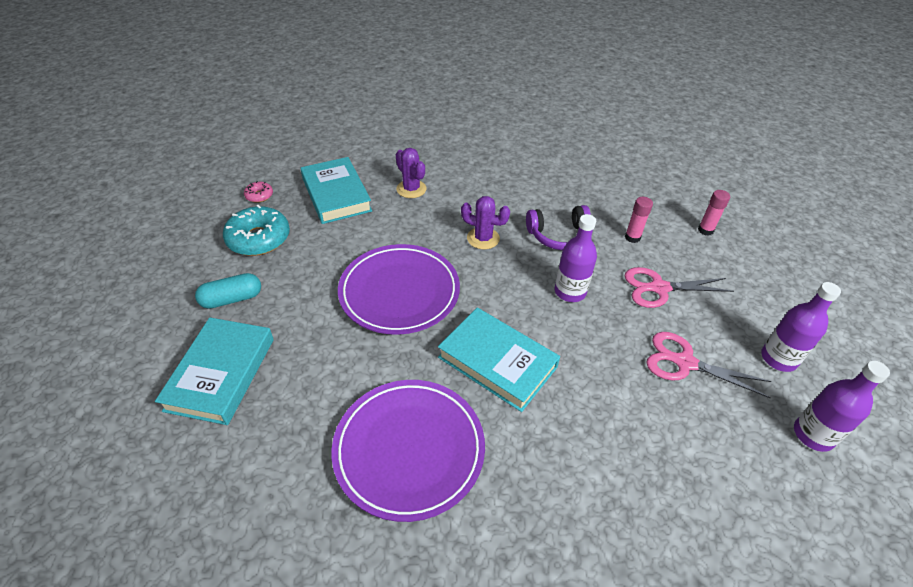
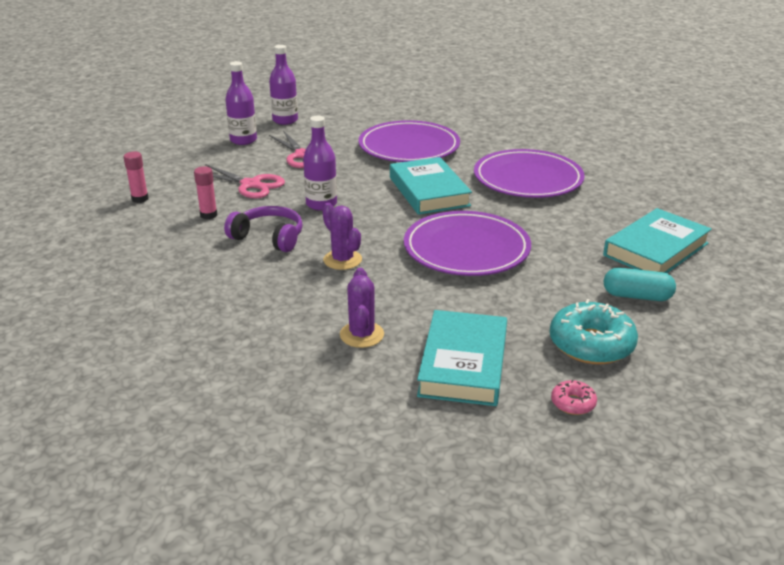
camera: 145 degrees left, 15 degrees down
none -> purple plate [359,120,460,162]

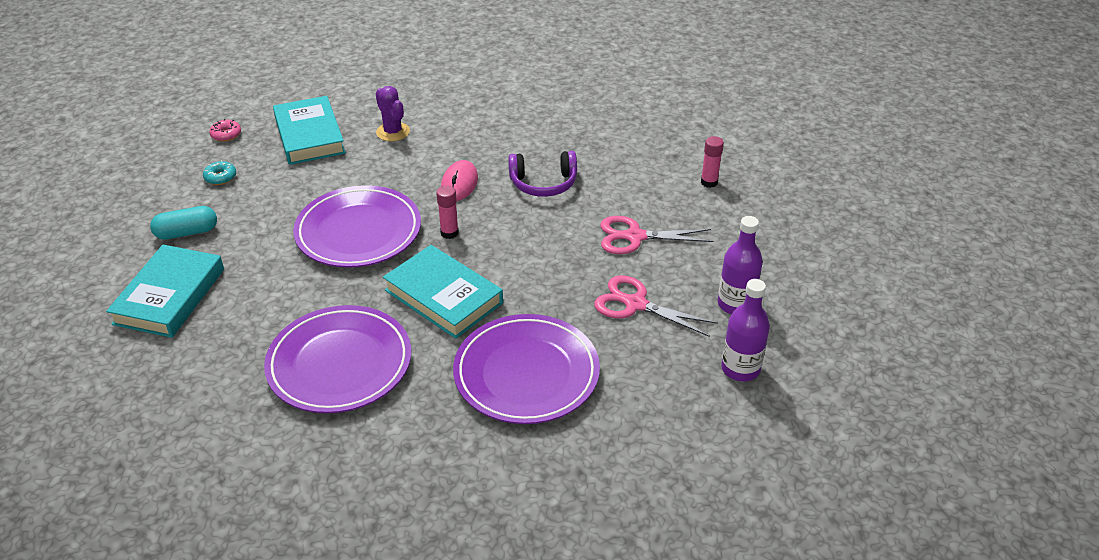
camera: 150 degrees right, 10 degrees up
pink glue stick [194,166,217,219] -> pink glue stick moved to [436,185,459,239]
purple bottle [303,116,337,211] -> none
purple cactus [322,203,362,270] -> pink mouse [441,160,478,201]
turquoise donut [550,299,638,364] -> turquoise donut [203,160,236,185], size x0.48

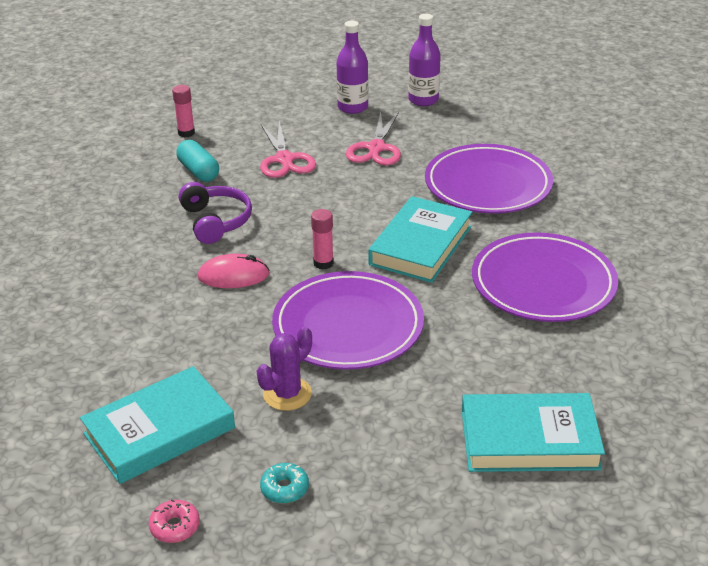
camera: 105 degrees left, 5 degrees down
turquoise capsule [150,206,217,240] -> turquoise capsule moved to [176,140,219,182]
purple cactus [376,86,410,141] -> purple cactus moved to [257,326,312,411]

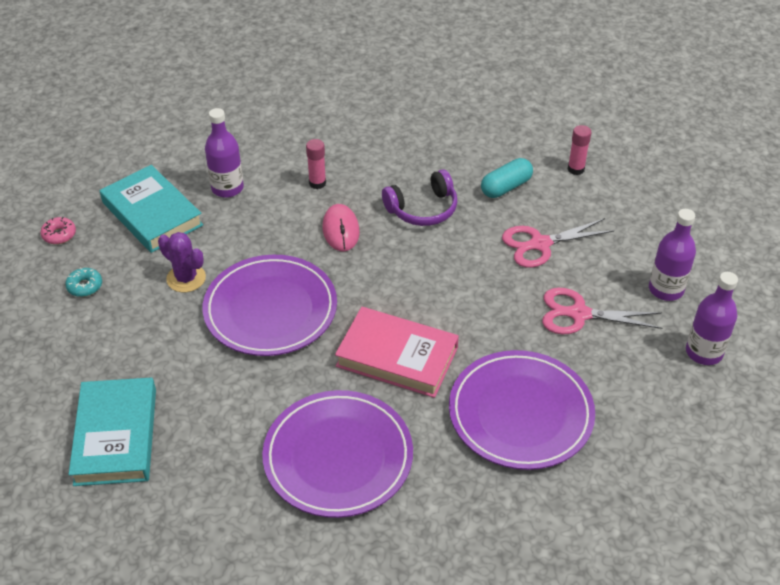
camera: 85 degrees right, 10 degrees up
pink glue stick [311,209,334,270] -> pink glue stick moved to [306,139,326,189]
turquoise book [368,196,472,283] -> pink book [335,307,459,398]
none -> purple bottle [205,108,244,198]

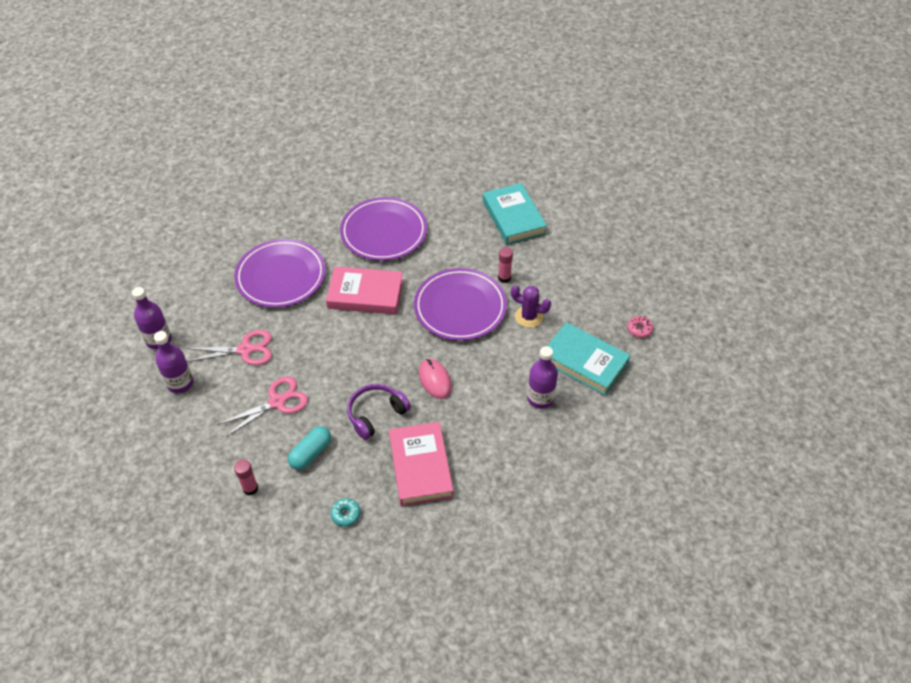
camera: 165 degrees right, 5 degrees up
turquoise donut [65,268,102,297] -> turquoise donut moved to [330,498,360,527]
pink glue stick [306,139,326,189] -> pink glue stick moved to [498,247,513,283]
none -> pink book [389,422,453,506]

